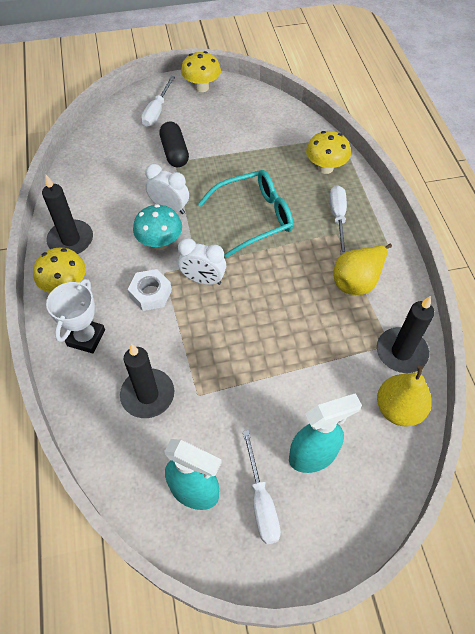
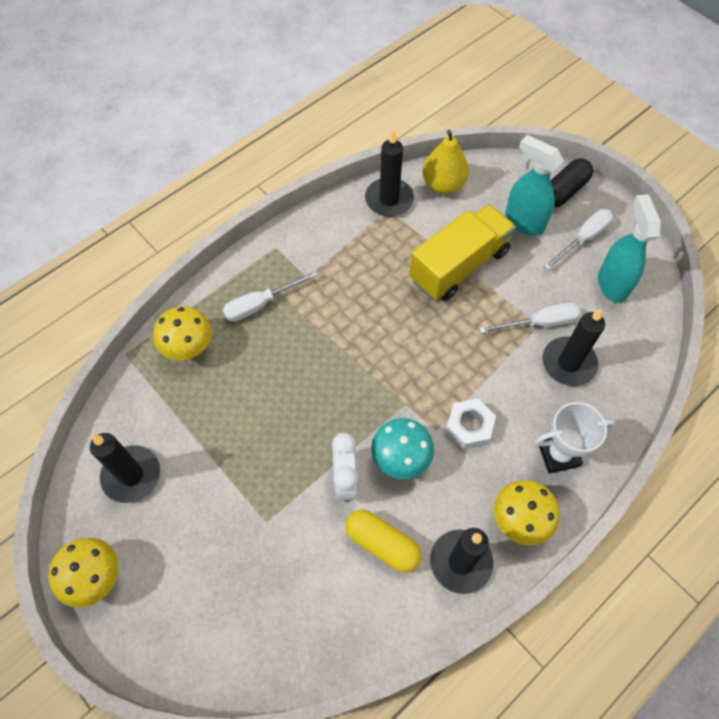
camera: 120 degrees left, 5 degrees up
white screwdriver [141,76,175,127] -> white screwdriver moved to [479,303,581,333]
black capsule [159,122,189,167] -> black capsule moved to [550,158,593,207]
white clock [178,238,226,285] -> none
turquoise glasses [198,170,293,258] -> none
yellow pear [334,244,392,295] -> none
none -> black candle [90,433,160,503]
none -> yellow capsule [345,509,422,573]
none -> yellow truck [409,204,516,301]

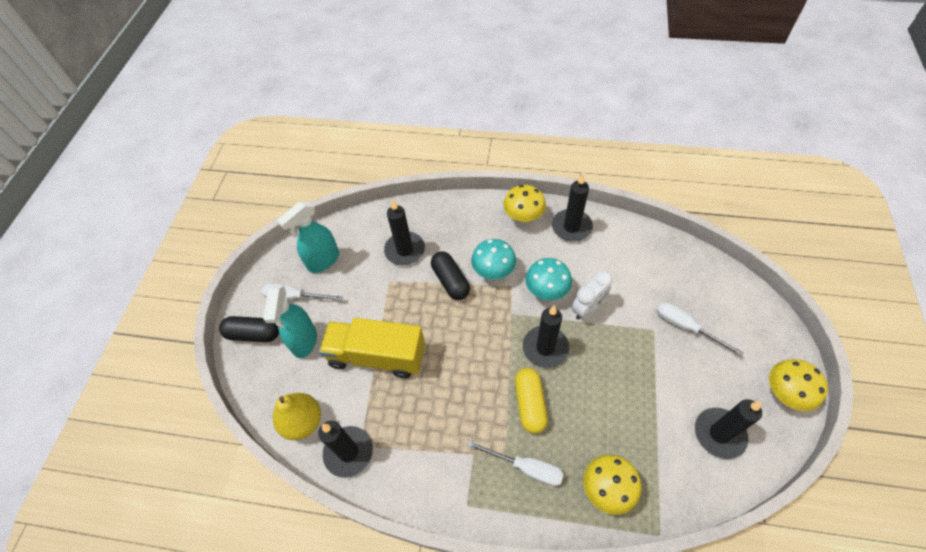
camera: 125 degrees left, 5 degrees down
yellow capsule [345,509,422,573] -> yellow capsule moved to [515,368,548,434]
white nut [445,398,496,450] -> turquoise mushroom [471,239,516,280]
white screwdriver [479,303,581,333] -> white screwdriver moved to [657,302,744,357]
white trophy [535,402,615,474] -> none
none -> black capsule [431,252,470,300]
none -> black candle [523,306,569,368]

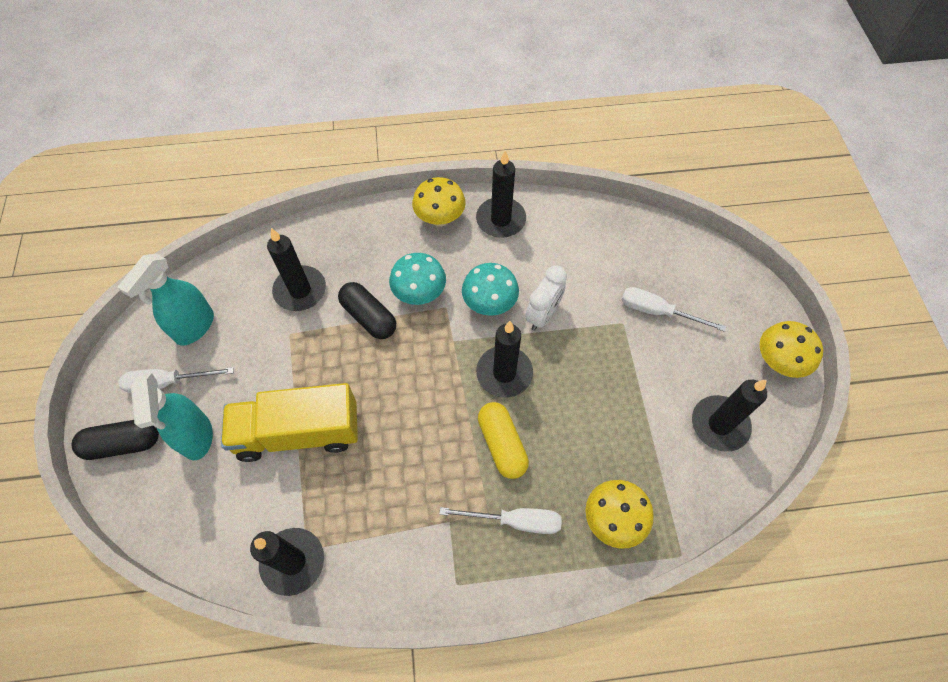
camera: 20 degrees left, 5 degrees up
yellow pear [273,393,321,440] -> none

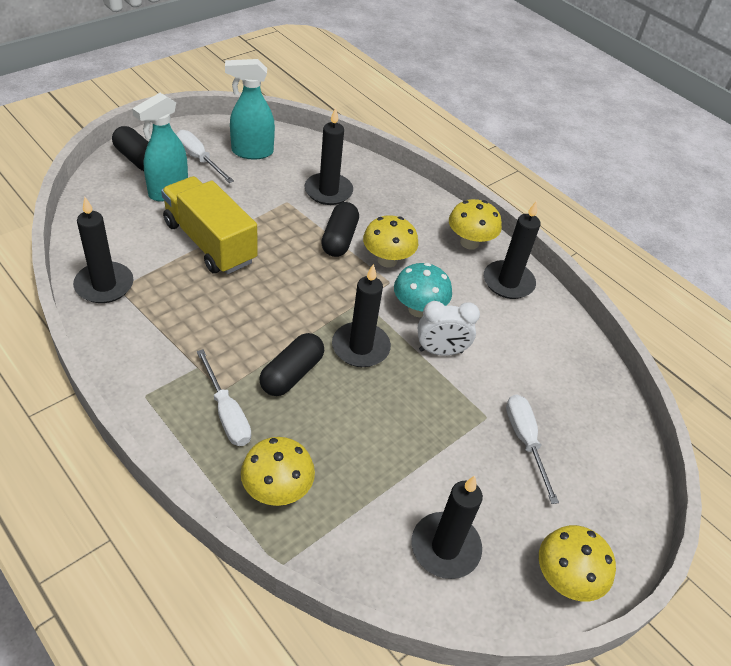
camera: 50 degrees right, 15 degrees down
turquoise mushroom [389,253,446,305] -> yellow mushroom [363,215,418,268]
yellow capsule [478,402,529,479] -> black capsule [259,333,324,396]

